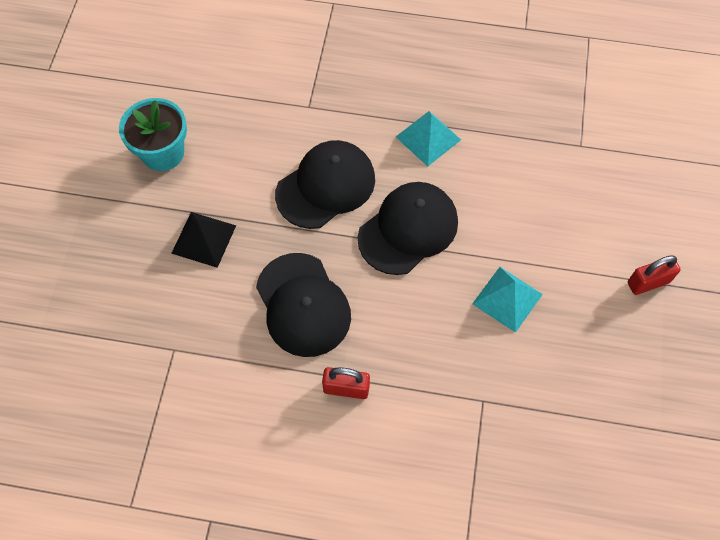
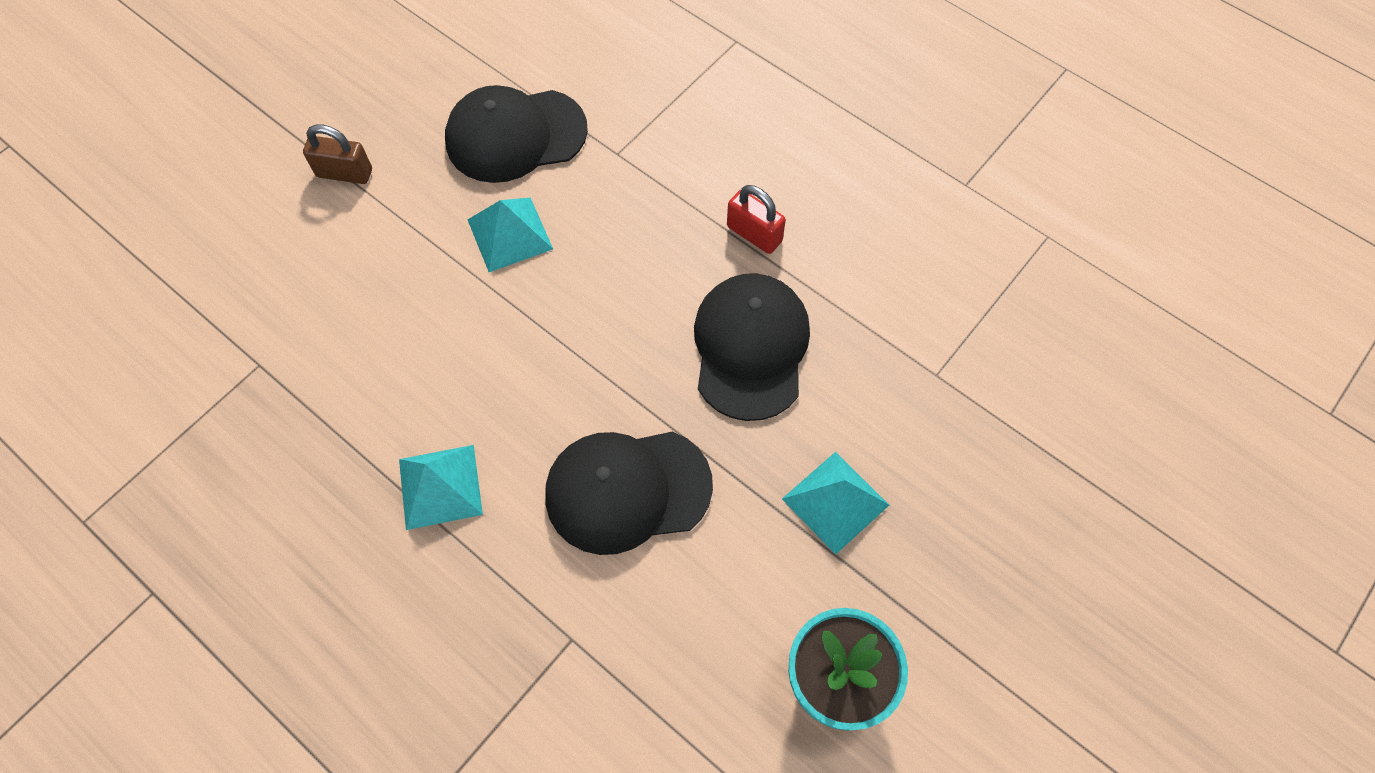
camera: 150 degrees left, 0 degrees up
black pyramid [171,212,236,268] -> turquoise pyramid [782,452,889,555]
black cap [358,182,458,275] -> black cap moved to [445,85,588,183]
red padlock [628,255,681,295] -> brown padlock [303,124,372,184]

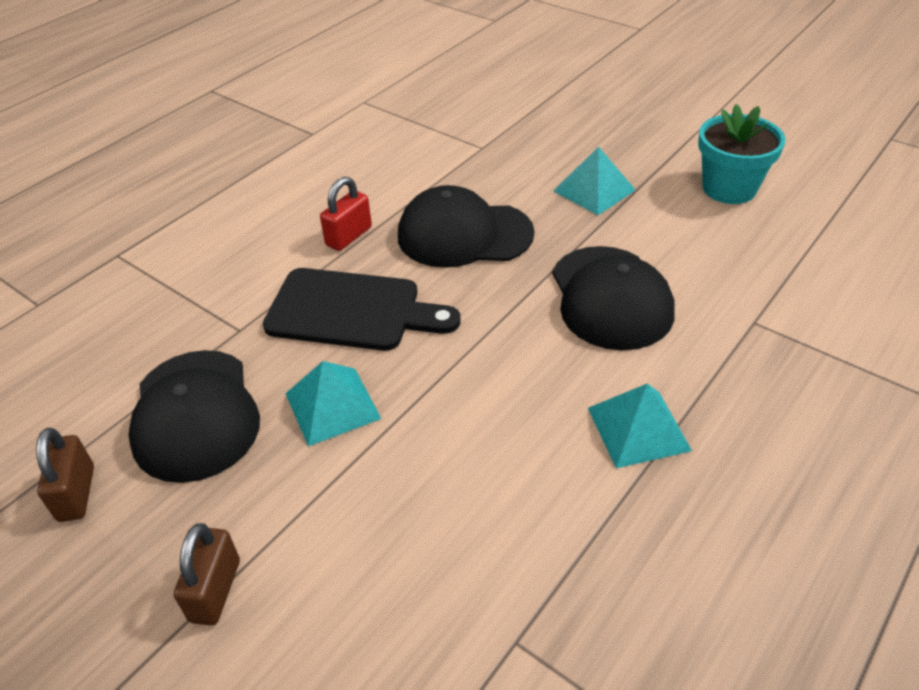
camera: 90 degrees left, 20 degrees down
none -> brown padlock [36,428,94,522]
none -> black cutting board [263,268,460,351]

